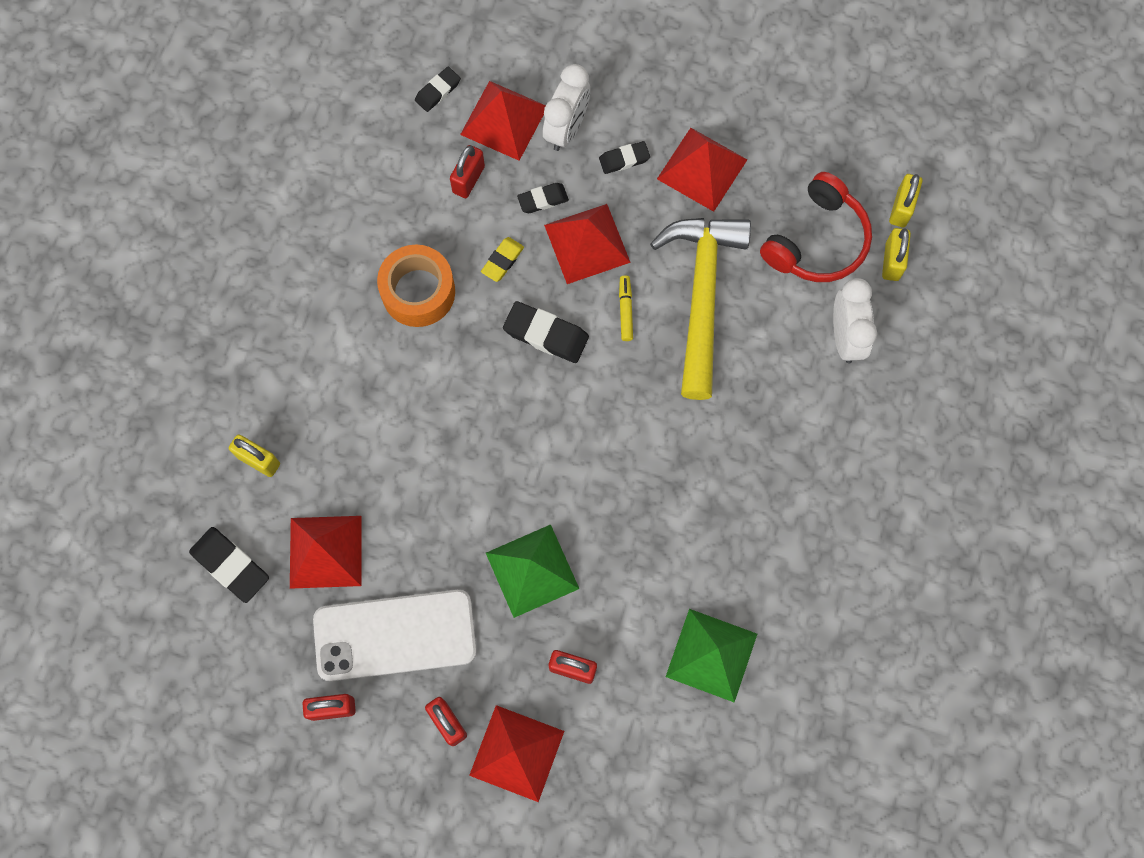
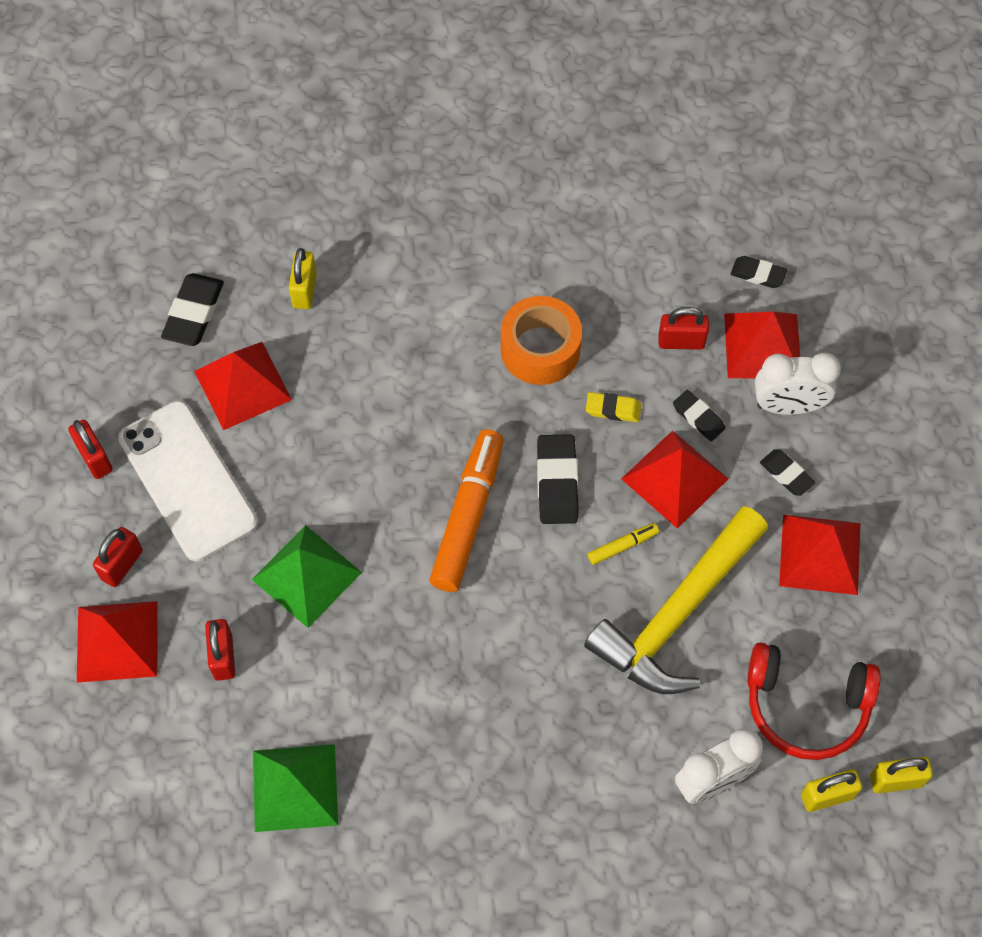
camera: 65 degrees right, 10 degrees down
yellow hammer [650,218,751,400] -> yellow hammer turned 150 degrees clockwise [584,506,768,694]
none -> orange marker [429,429,504,592]

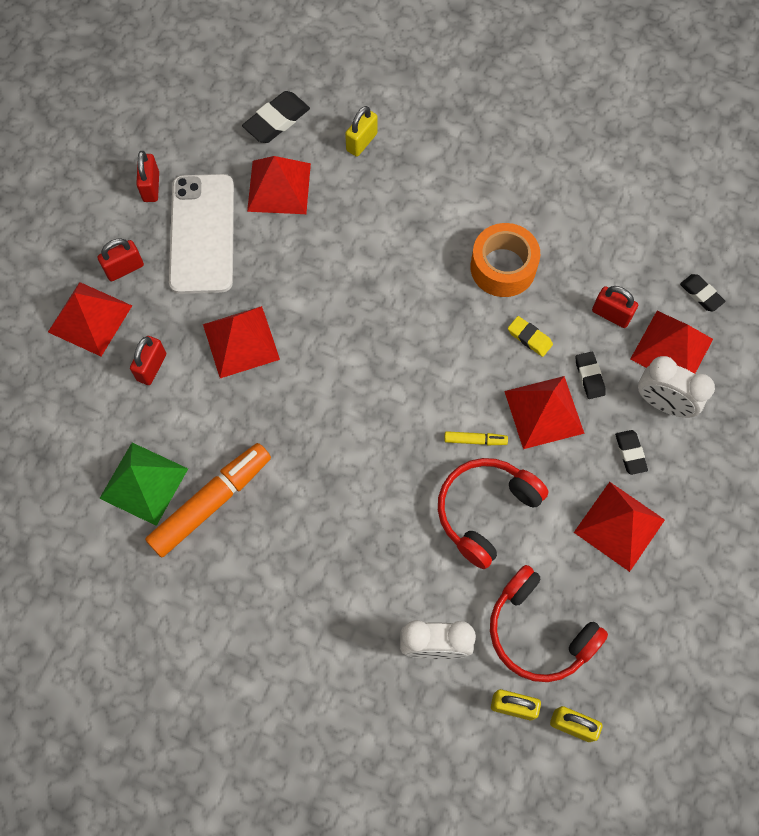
camera: 30 degrees right, 5 degrees up
green pyramid [251,525,362,628] -> red pyramid [203,306,280,378]
orange marker [429,429,504,592] -> orange marker moved to [145,443,271,557]
black eraser [537,434,578,524] -> none
yellow hammer [584,506,768,694] -> red headphones [438,458,549,569]

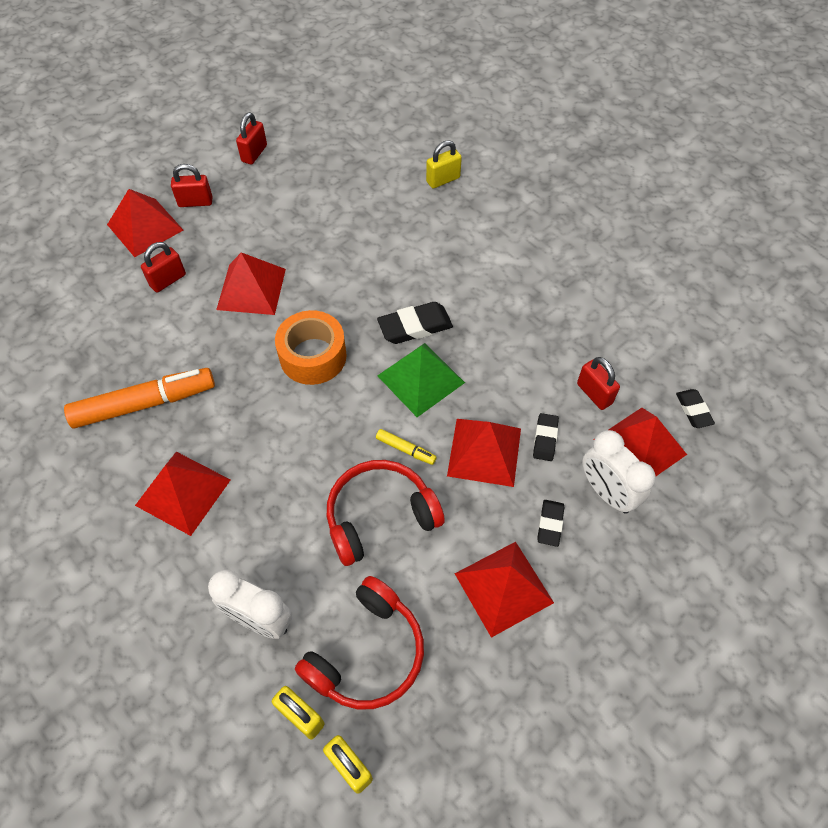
camera: 25 degrees right, 10 degrees down
green pyramid [99,443,188,526] -> green pyramid moved to [377,343,465,417]
white phone [169,174,234,294] -> none
black eraser [242,91,310,143] -> black eraser moved to [377,302,453,344]
red pyramid [247,156,311,214] -> red pyramid moved to [135,452,230,536]
orange tape [470,223,540,297] -> orange tape moved to [275,310,347,385]
red headphones [490,565,608,682] -> red headphones turned 120 degrees counterclockwise [295,576,424,709]
yellow eraser [508,316,553,357] -> none

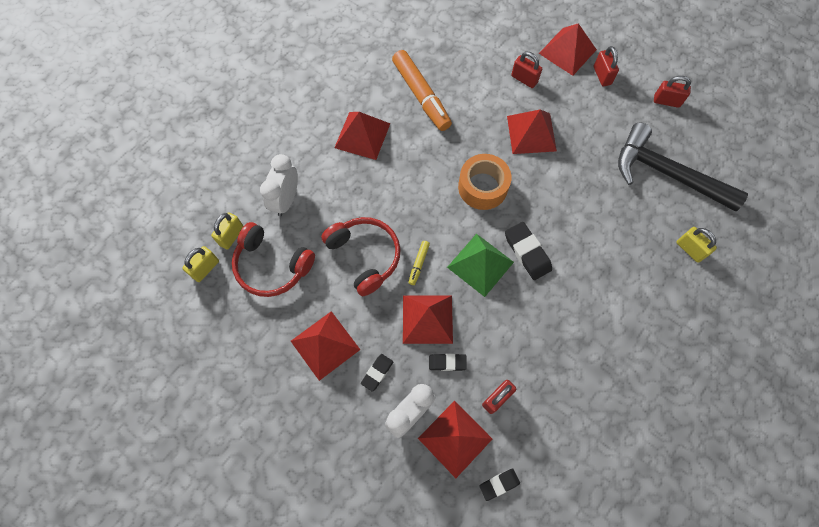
camera: 80 degrees right, 10 degrees up
black eraser [537,500,565,547] -> black eraser turned 60 degrees counterclockwise [361,354,393,392]
none -> black hammer [618,123,748,212]

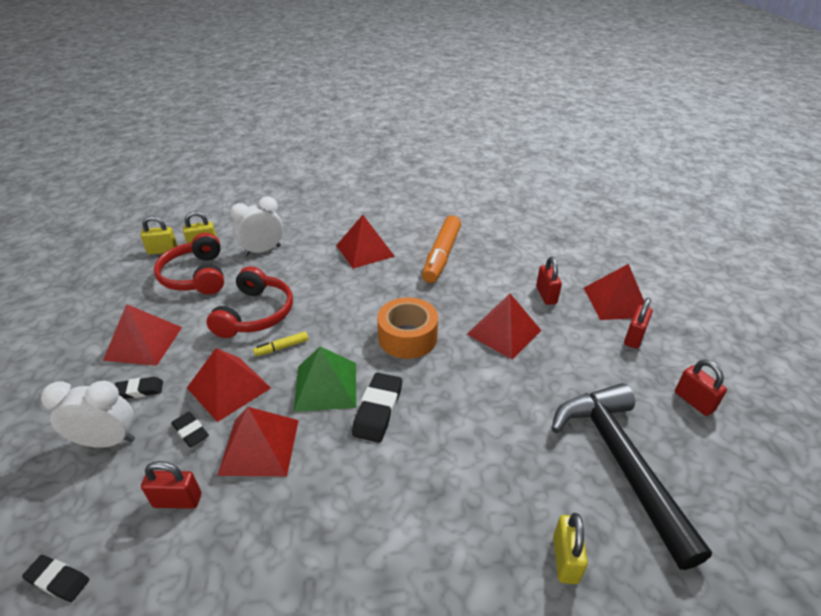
camera: 45 degrees right, 30 degrees down
red pyramid [418,401,492,478] -> red pyramid moved to [217,407,299,476]

